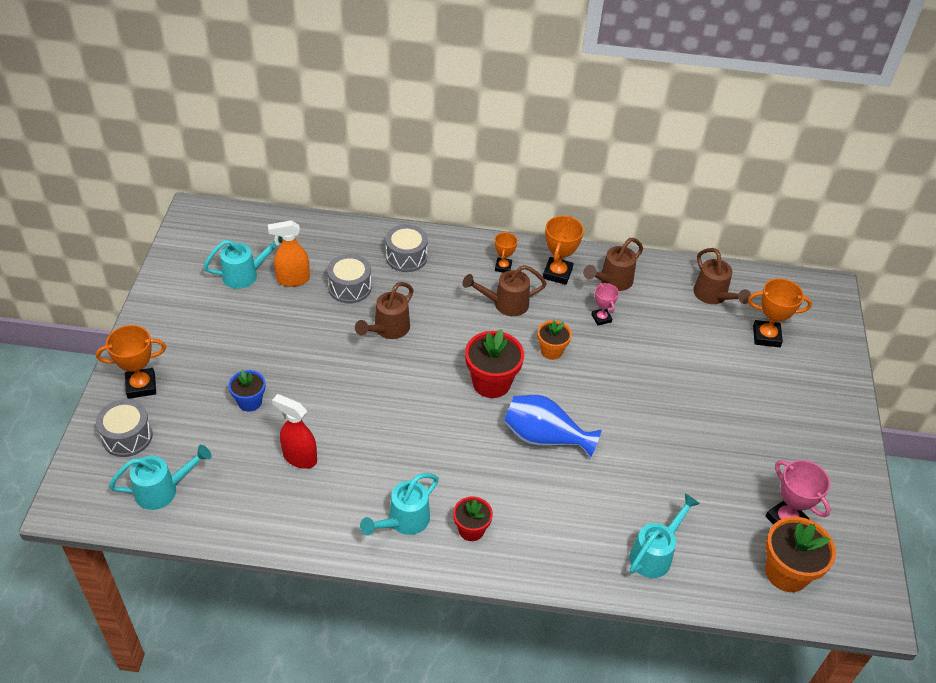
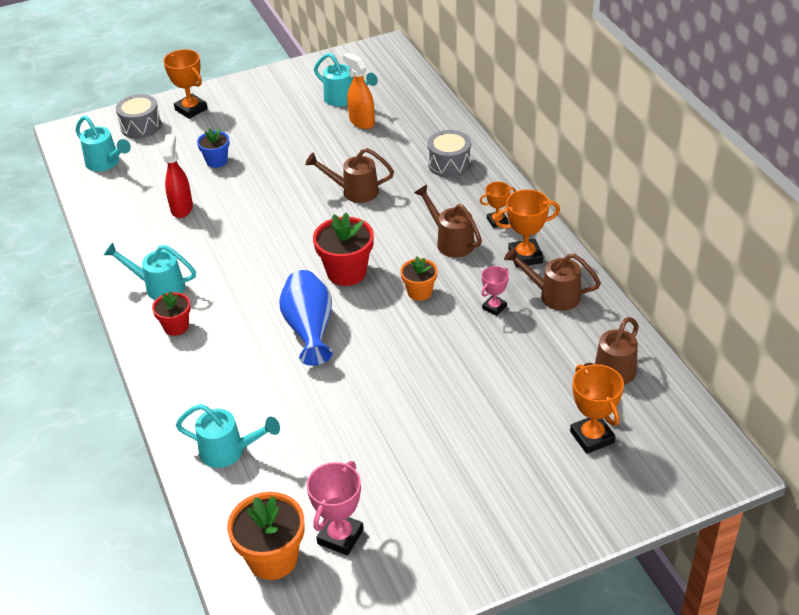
camera: 65 degrees right, 5 degrees down
grey drum [327,254,372,304] -> none

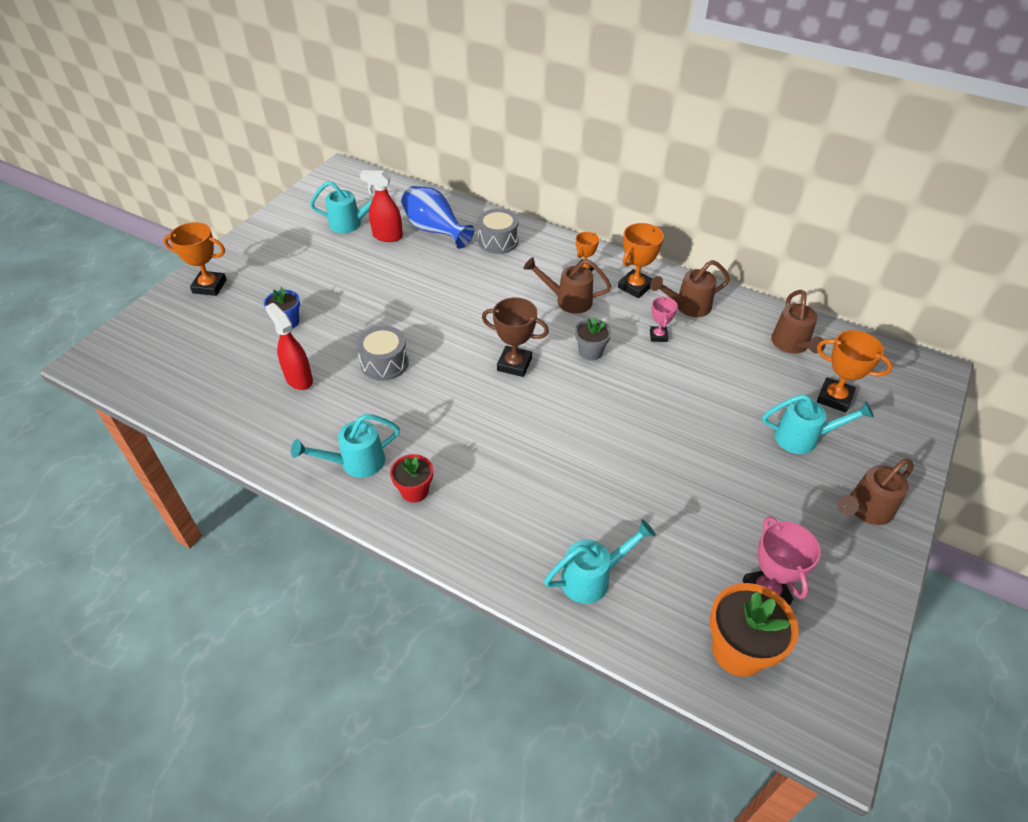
camera: 40 degrees left, 5 degrees up
turquoise watering can [76,115,131,171] -> turquoise watering can moved to [762,394,874,454]
grey drum [116,94,162,139] -> grey drum moved to [356,326,409,381]
blue vase [280,270,333,365] -> blue vase moved to [401,186,474,249]
brown watering can [305,148,394,203] -> brown watering can moved to [838,459,914,525]
red flower pot [313,213,374,286] -> brown trophy [482,297,549,377]
orange spray bottle [343,52,375,129] -> red spray bottle [360,170,403,242]
orange flower pot [400,256,437,301] -> grey flower pot [575,317,611,361]

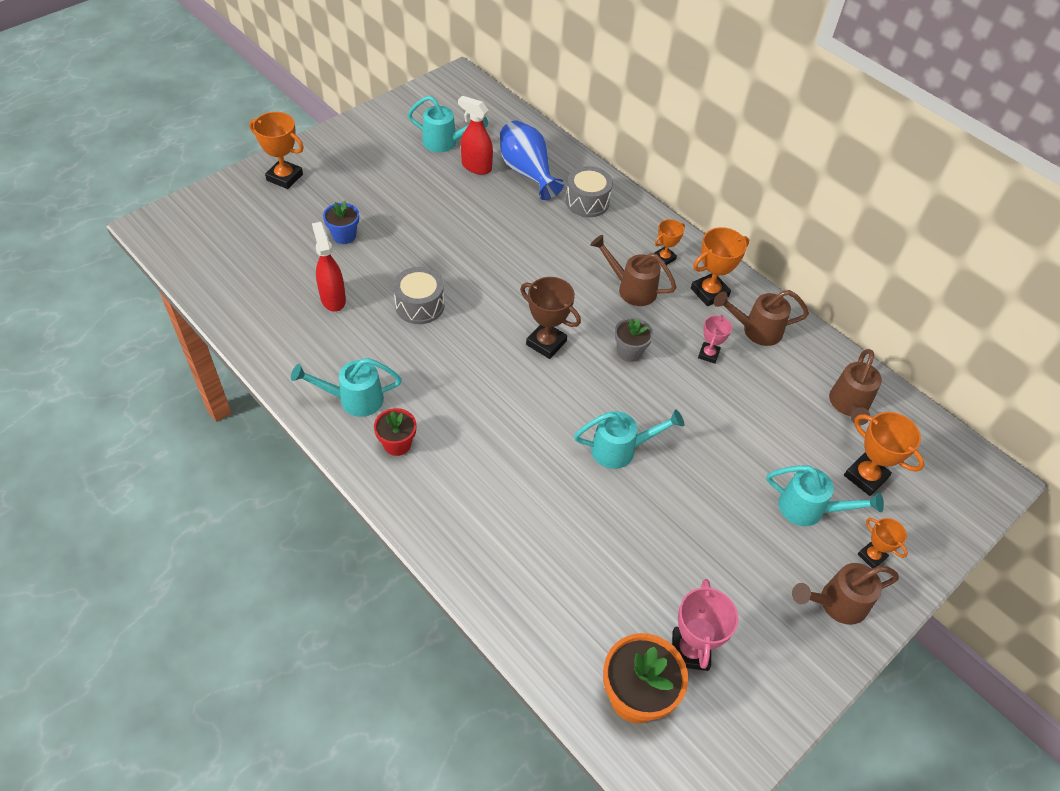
camera: 15 degrees right, 5 degrees up
turquoise watering can [544,520,656,604] -> turquoise watering can moved to [574,409,684,469]
none -> orange trophy [858,518,908,569]

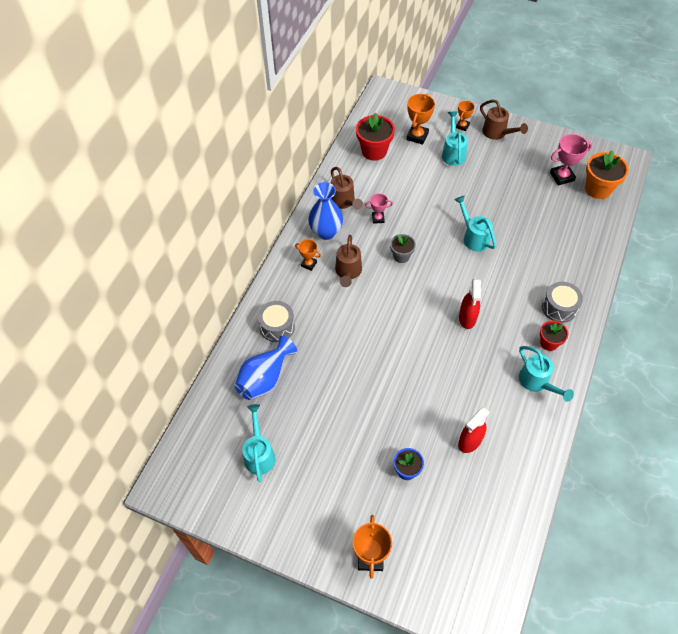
camera: 110 degrees left, 5 degrees up
grey drum [393,267,444,324] -> grey drum moved to [542,282,583,323]
red spray bottle [458,96,493,175] -> red spray bottle moved to [459,278,481,329]
brown trophy [520,277,581,359] -> none
orange trophy [691,227,749,306] -> blue vase [308,182,343,240]
brown watering can [829,349,882,425] -> red flower pot [356,112,395,161]

